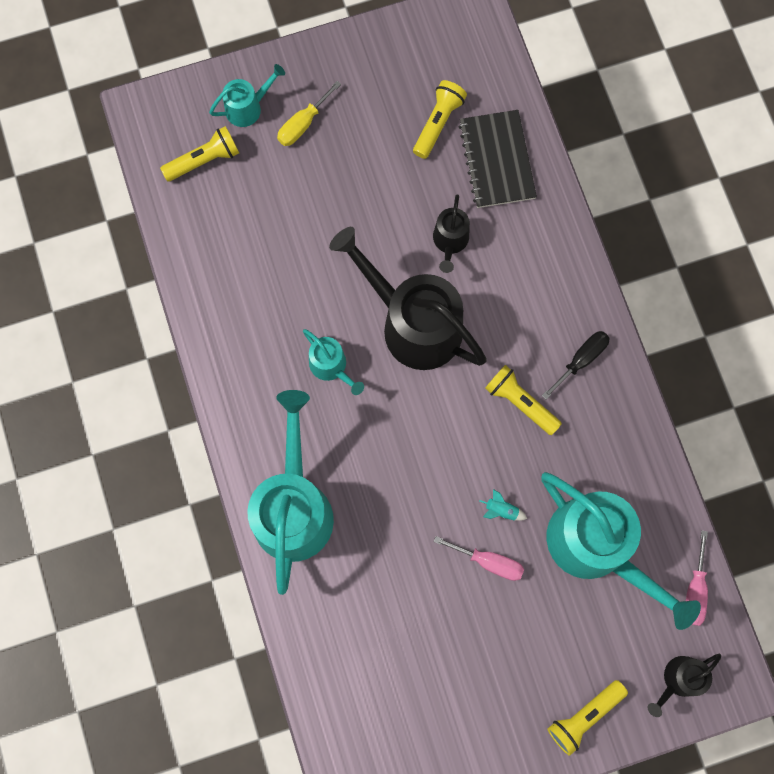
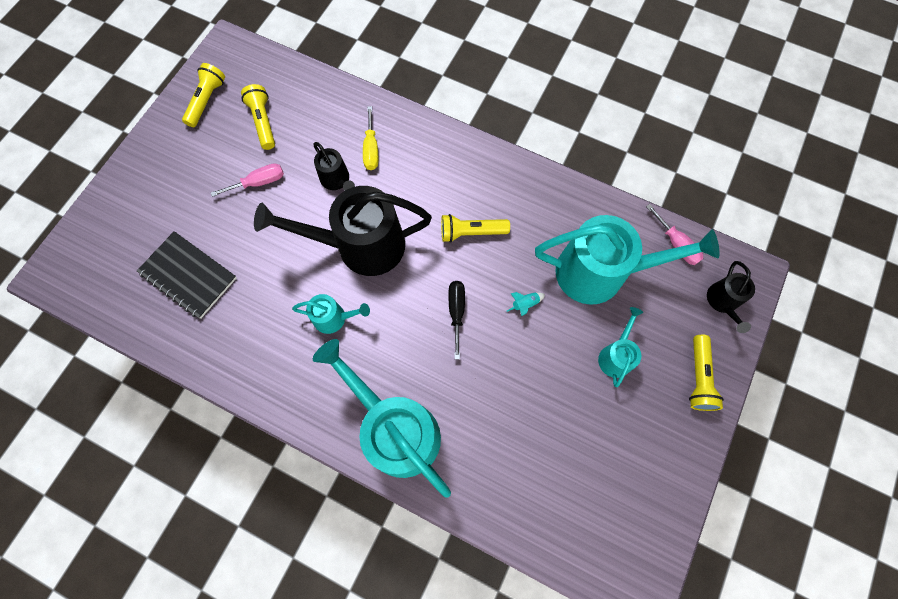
camera: 45 degrees left, 5 degrees down
yellow flashlight [160,126,239,181] -> yellow flashlight moved to [182,63,225,127]
turquoise watering can [209,64,285,127] -> turquoise watering can moved to [598,307,643,387]
yellow screwdriver [277,81,341,146] -> yellow screwdriver moved to [363,106,378,170]
pink screwdriver [434,536,524,581] -> pink screwdriver moved to [211,163,284,197]
black notebook [459,110,537,208] -> black notebook moved to [137,231,237,319]
black screwdriver [542,331,610,399] -> black screwdriver moved to [449,281,465,359]

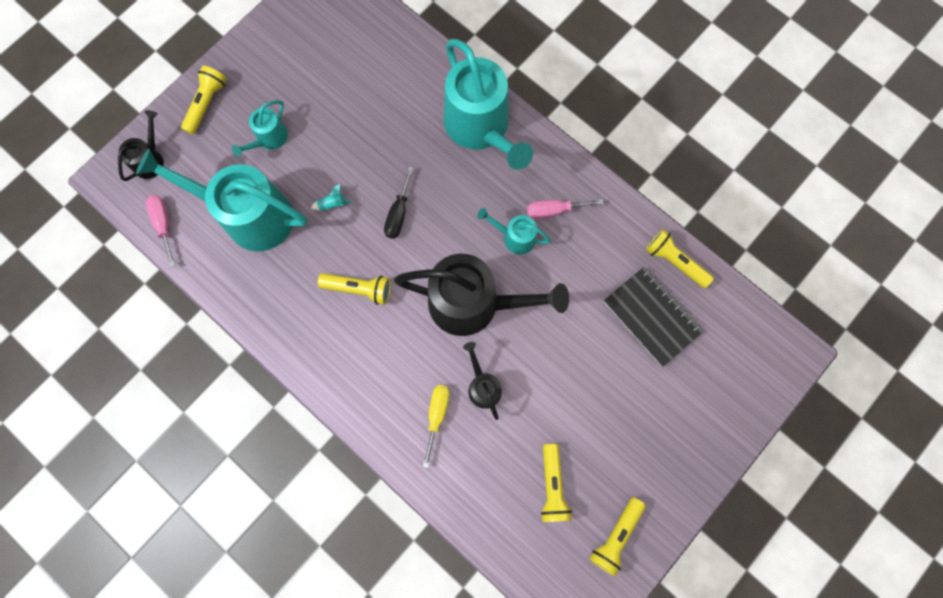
camera: 165 degrees left, 5 degrees up
pink screwdriver [211,163,284,197] -> pink screwdriver moved to [527,199,604,219]
none -> yellow flashlight [646,229,714,288]

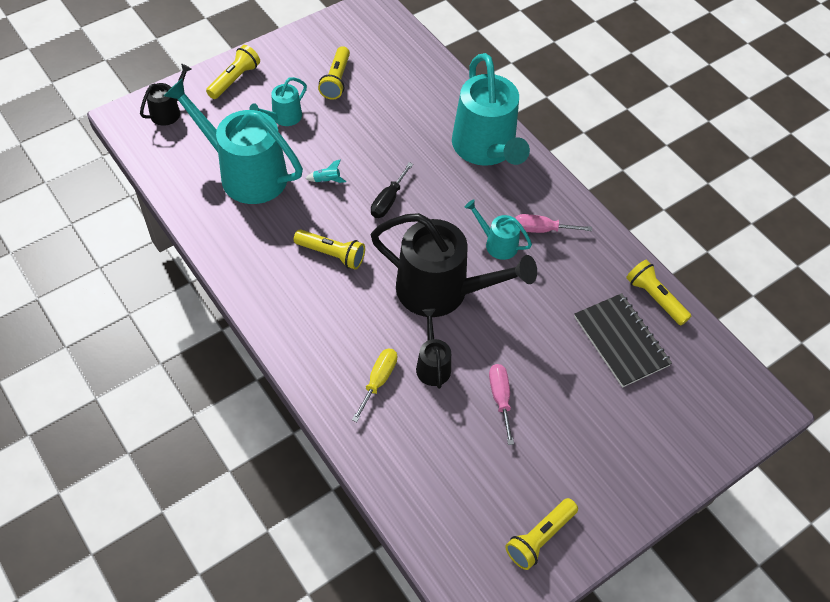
camera: 10 degrees right, 20 degrees down
pink screwdriver [146,195,175,267] -> pink screwdriver moved to [489,364,514,445]
yellow flashlight [541,444,572,522] -> yellow flashlight moved to [318,46,350,100]

